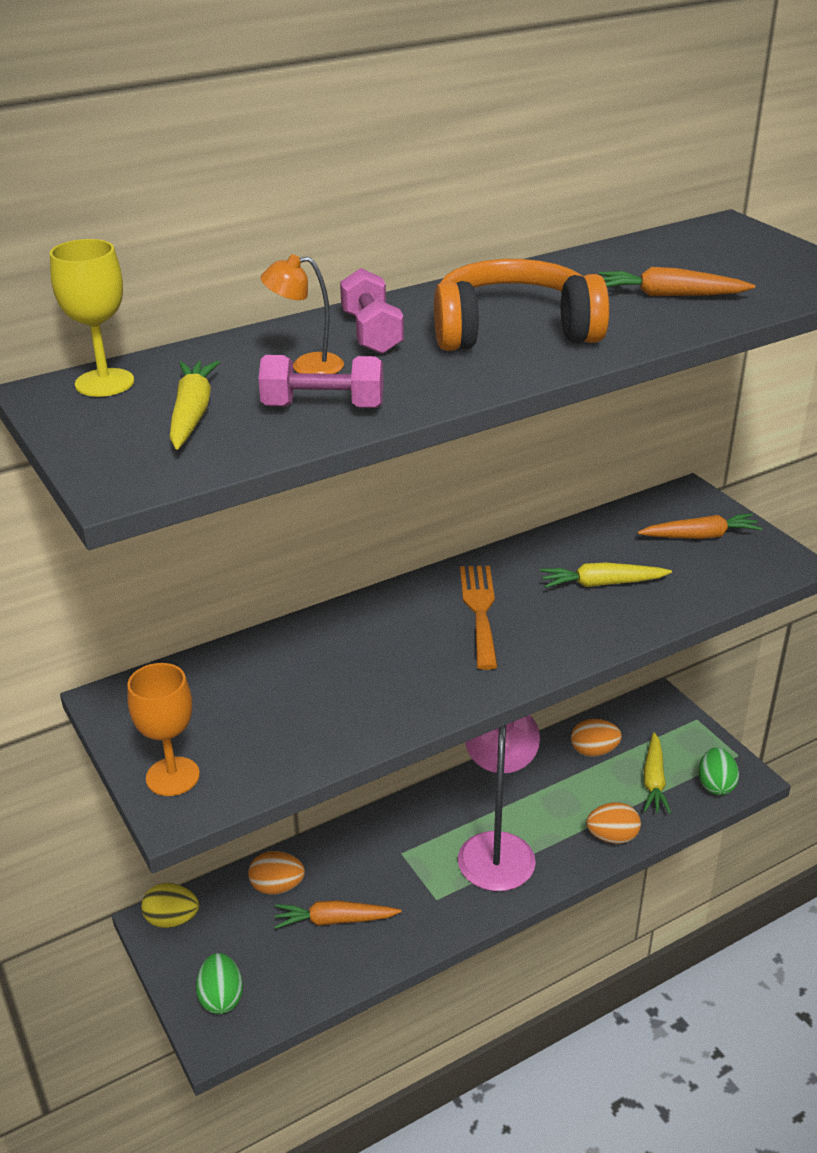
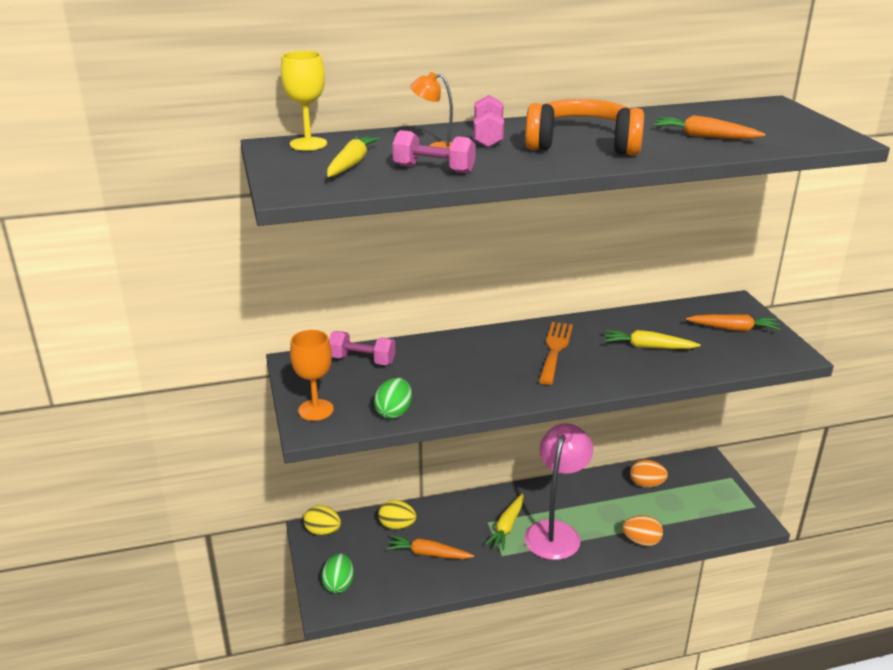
camera: 15 degrees right, 5 degrees down
orange egg [248,851,305,895] -> yellow egg [378,500,417,530]
yellow carrot [644,732,671,814] -> yellow carrot moved to [484,493,524,551]
green egg [699,747,739,795] -> green egg moved to [374,378,412,419]
none -> pink dumbbell [329,331,395,365]

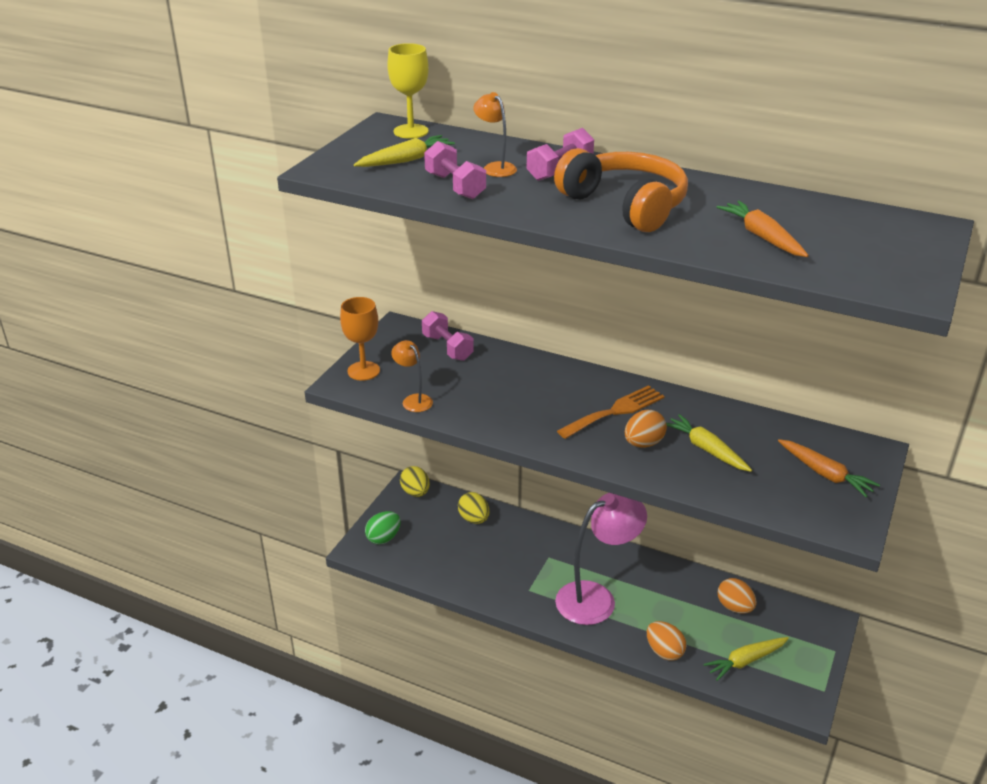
camera: 40 degrees right, 5 degrees up
green egg [374,378,412,419] -> orange lamp [391,340,433,412]
orange carrot [386,535,474,559] -> none
yellow carrot [484,493,524,551] -> yellow carrot moved to [703,637,789,681]
none -> orange egg [625,410,667,447]

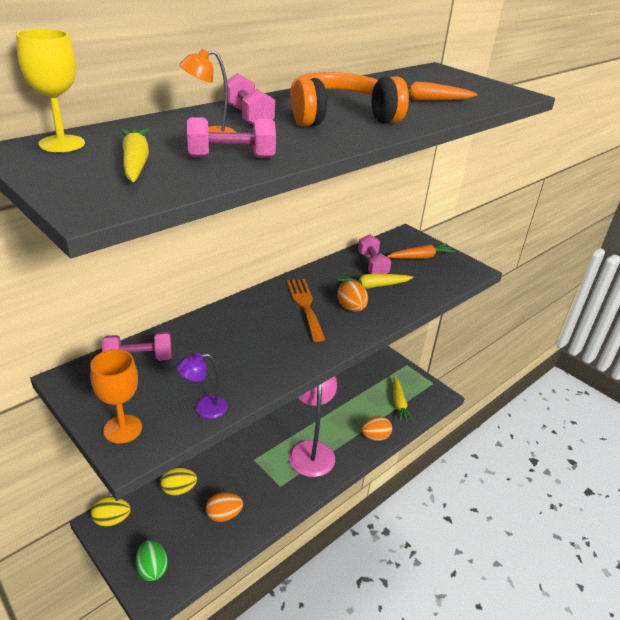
camera: 70 degrees left, 0 degrees up
orange lamp [391,340,433,412] -> purple lamp [176,353,228,419]
orange egg [718,578,757,614] -> orange egg moved to [206,492,243,522]
none -> pink dumbbell [358,234,391,274]

